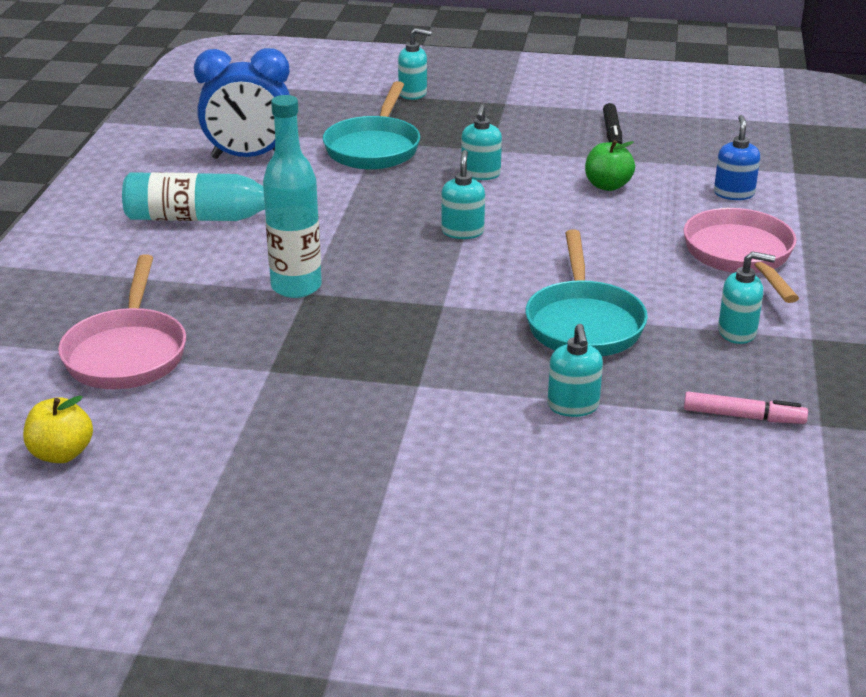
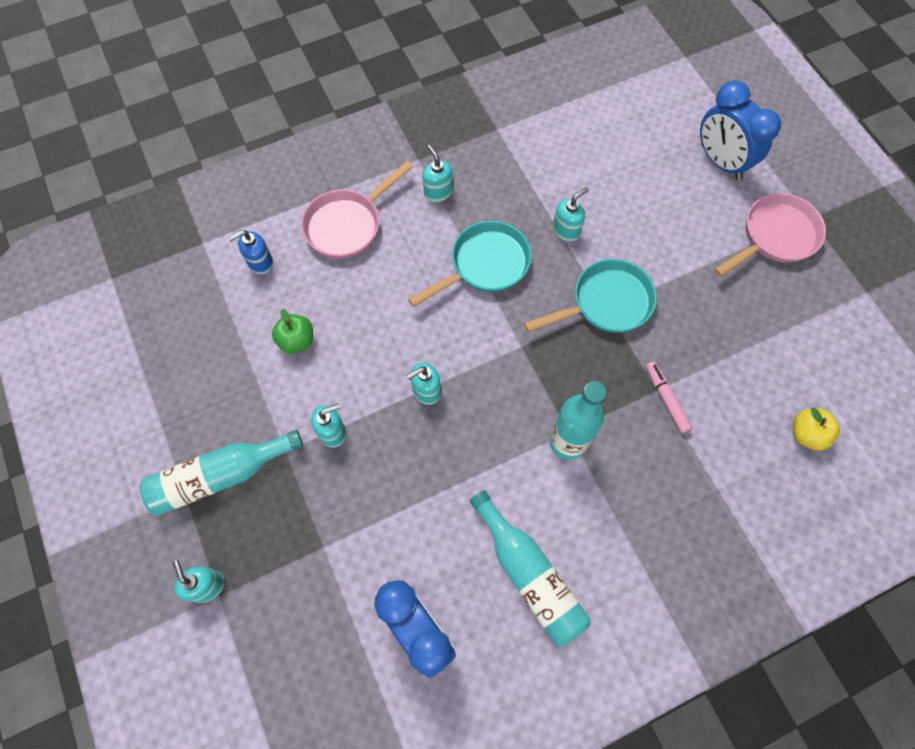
camera: 125 degrees left, 35 degrees up
pink pan [58,254,186,389] -> pink pan moved to [714,193,826,277]
turquoise pan [323,81,420,170] -> turquoise pan moved to [524,259,657,333]
black marker [603,103,622,144] -> none
pink marker [684,392,808,424] -> pink marker moved to [646,361,692,433]
none -> turquoise bottle [139,430,303,516]
none -> blue clock [700,81,781,180]

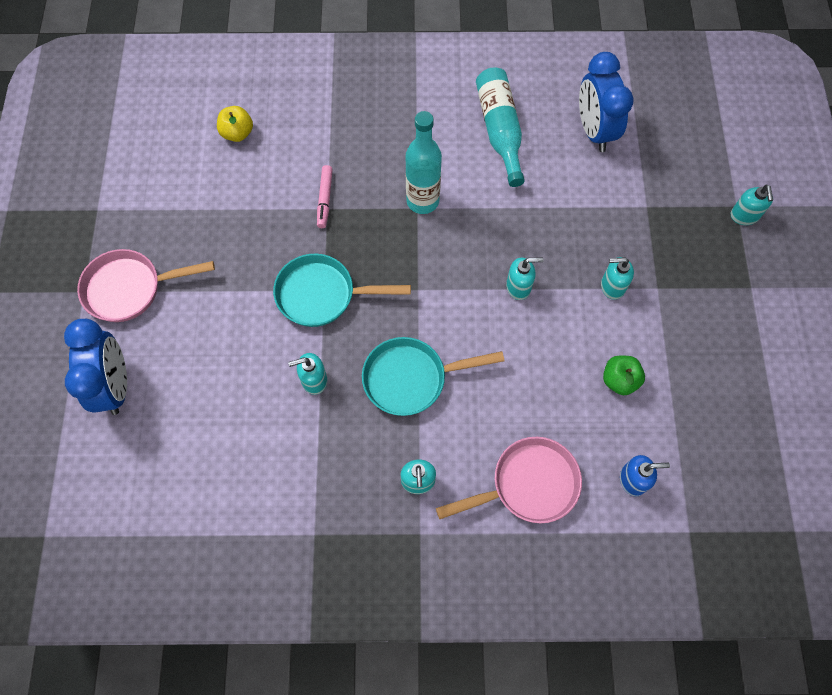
camera: 155 degrees left, 0 degrees up
turquoise bottle [139,430,303,516] -> none

